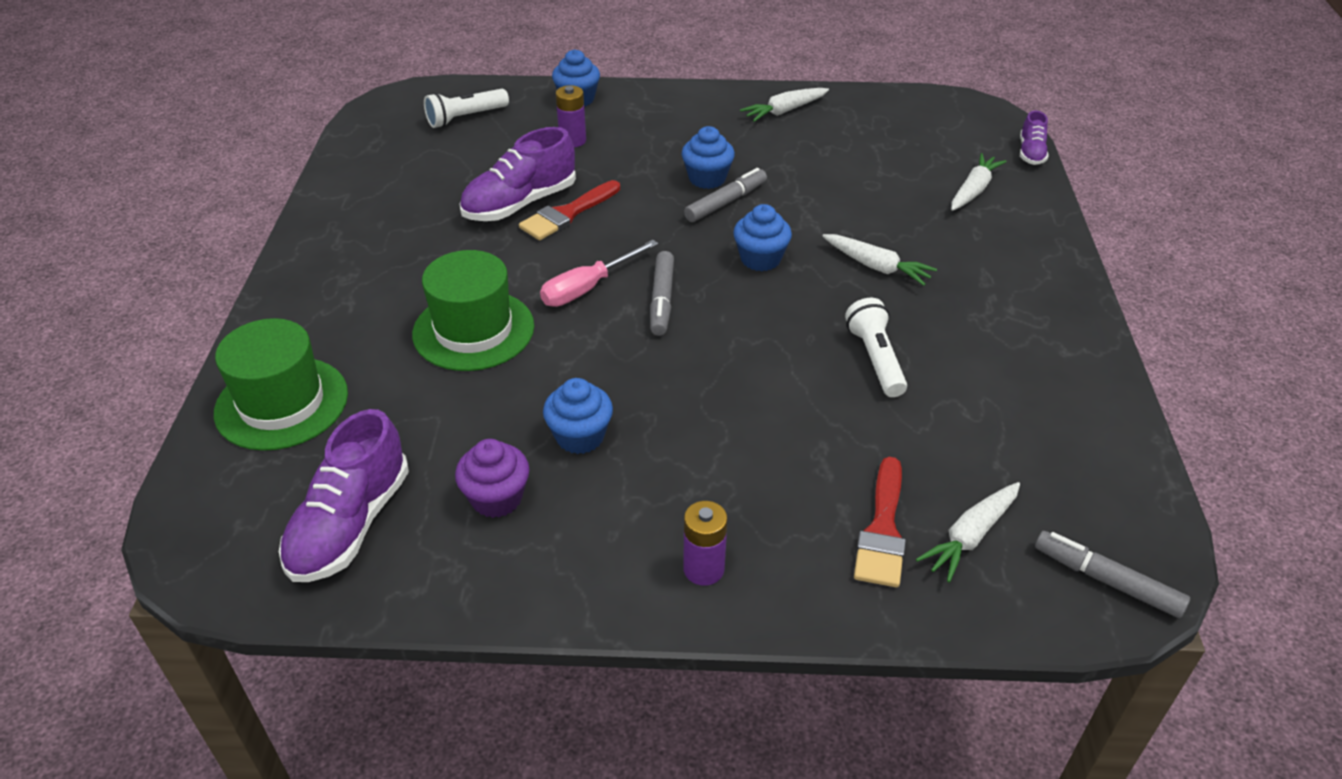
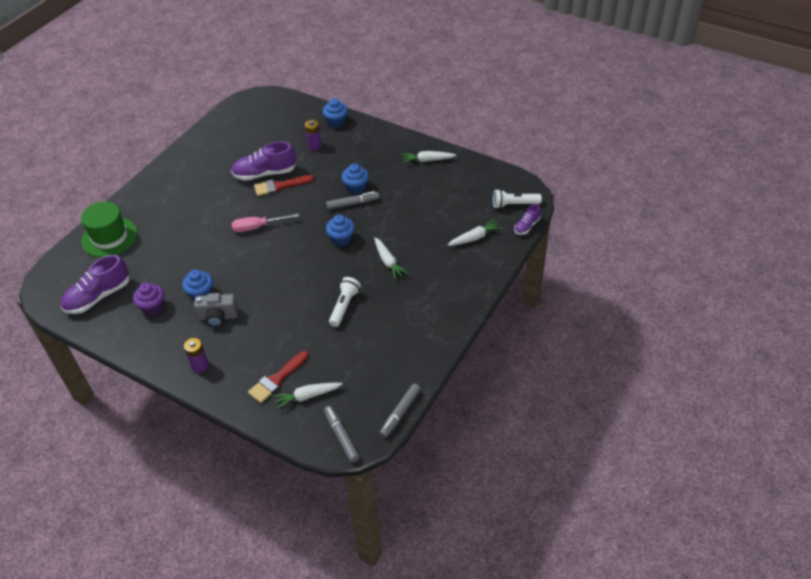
camera: 30 degrees right, 5 degrees up
green hat [412,250,534,371] -> none
white flashlight [424,89,509,128] -> white flashlight moved to [493,189,542,209]
grey marker [650,251,674,336] -> grey marker moved to [380,384,421,438]
none -> grey camera [194,293,238,327]

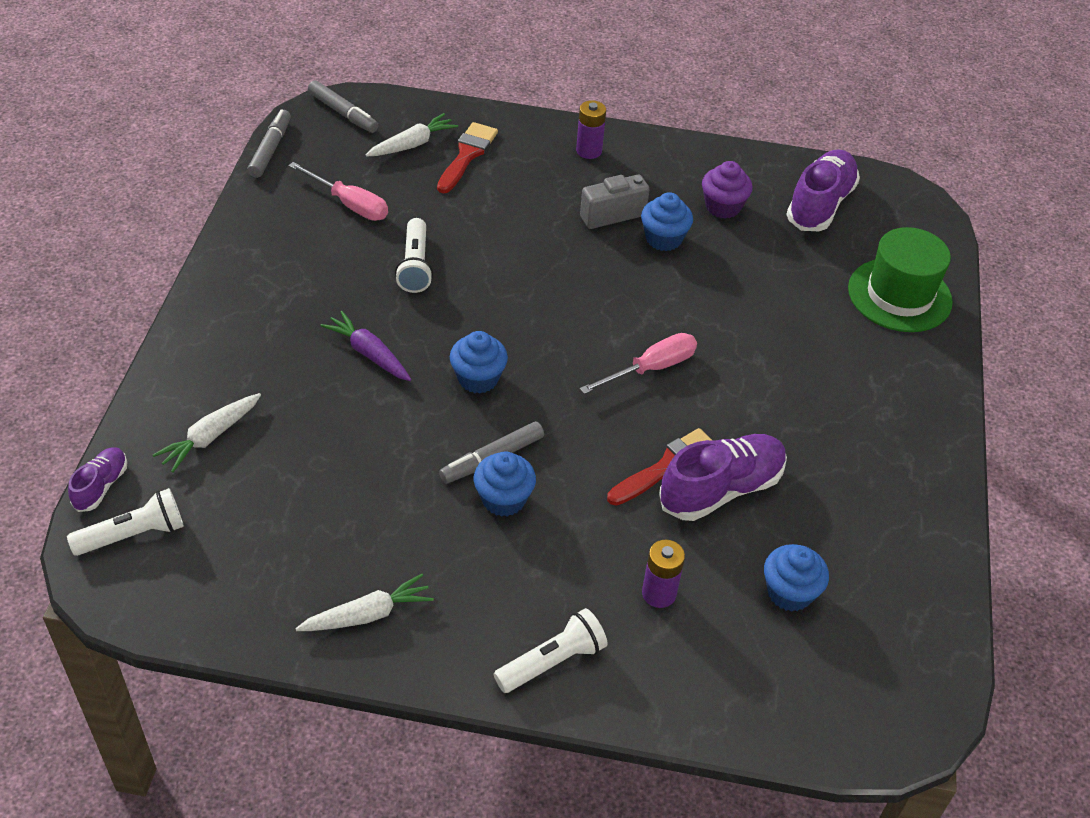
camera: 155 degrees right, 0 degrees up
blue cupcake [323,98,348,127] -> blue cupcake moved to [764,544,829,612]
white carrot [374,237,408,280] -> purple carrot [320,311,412,381]
none -> pink screwdriver [288,162,388,221]
none -> white flashlight [494,608,608,693]

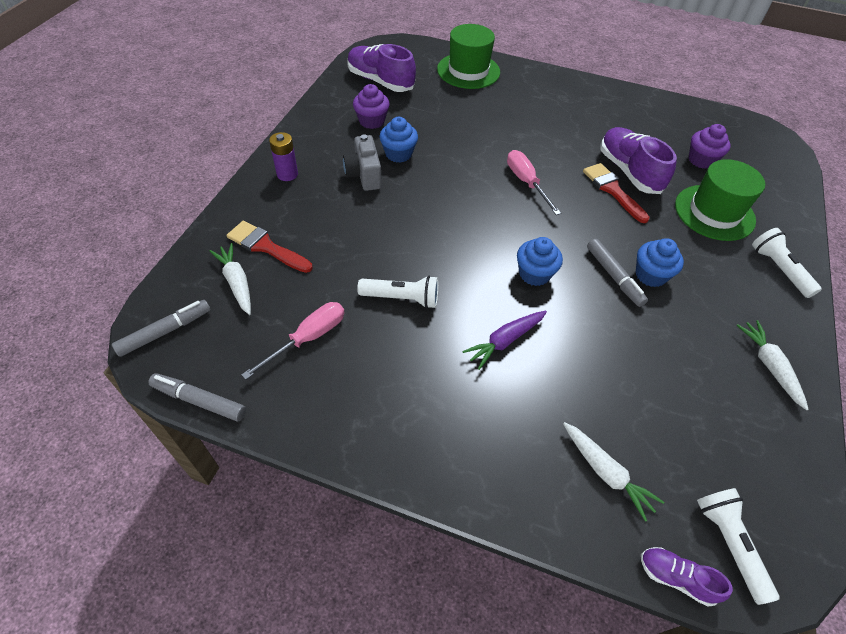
camera: 80 degrees left, 5 degrees up
purple battery [642,540,685,608] -> green hat [675,159,765,241]
blue cupcake [764,544,829,612] -> purple cupcake [689,124,731,169]

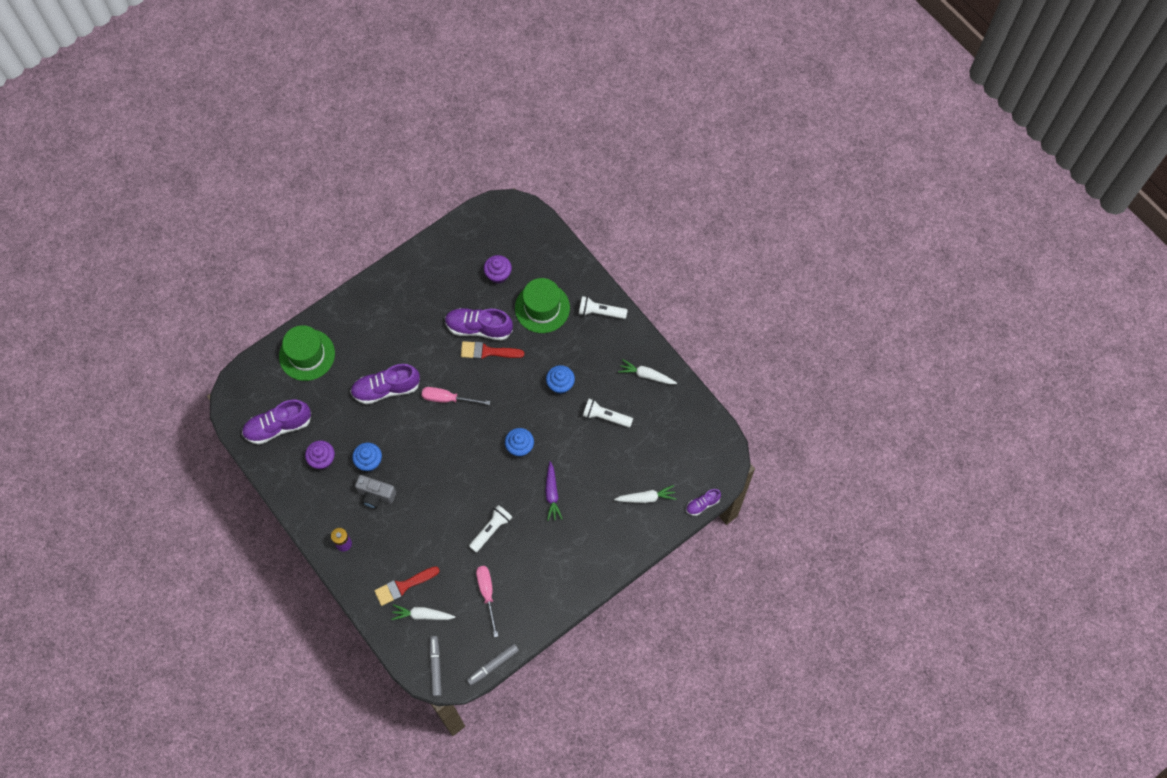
camera: 55 degrees left, 15 degrees up
grey marker [587,239,648,307] -> none
white flashlight [697,488,779,605] -> white flashlight moved to [583,399,633,427]
none -> purple shoe [350,364,420,404]

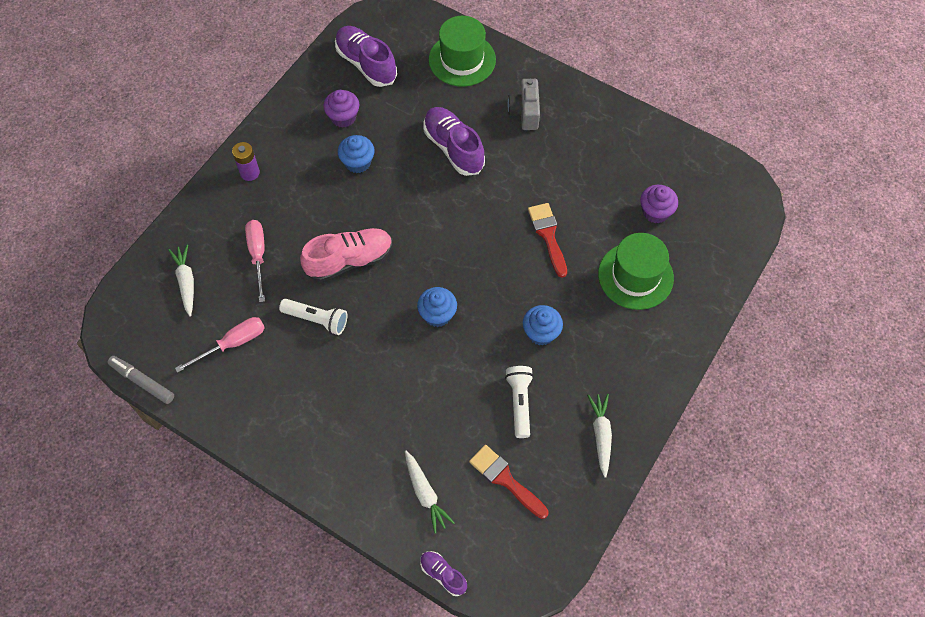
camera: 70 degrees right, 5 degrees down
grey camera [355,475,396,509] -> grey camera moved to [508,79,540,130]
red brush [374,566,440,606] -> red brush moved to [469,445,548,519]
pink screwdriver [422,387,490,405] -> pink screwdriver moved to [245,220,265,302]
grey marker [429,636,442,697] -> none
purple shoe [445,308,513,340] -> none
purple carrot [545,461,563,521] -> none
white flashlight [579,296,628,319] -> none
none -> pink shoe [300,228,393,282]

